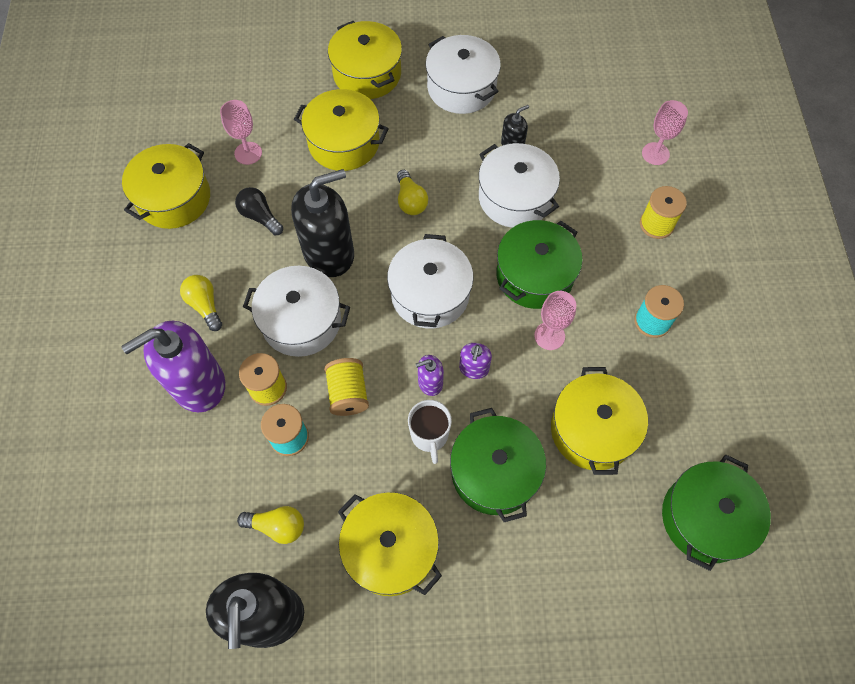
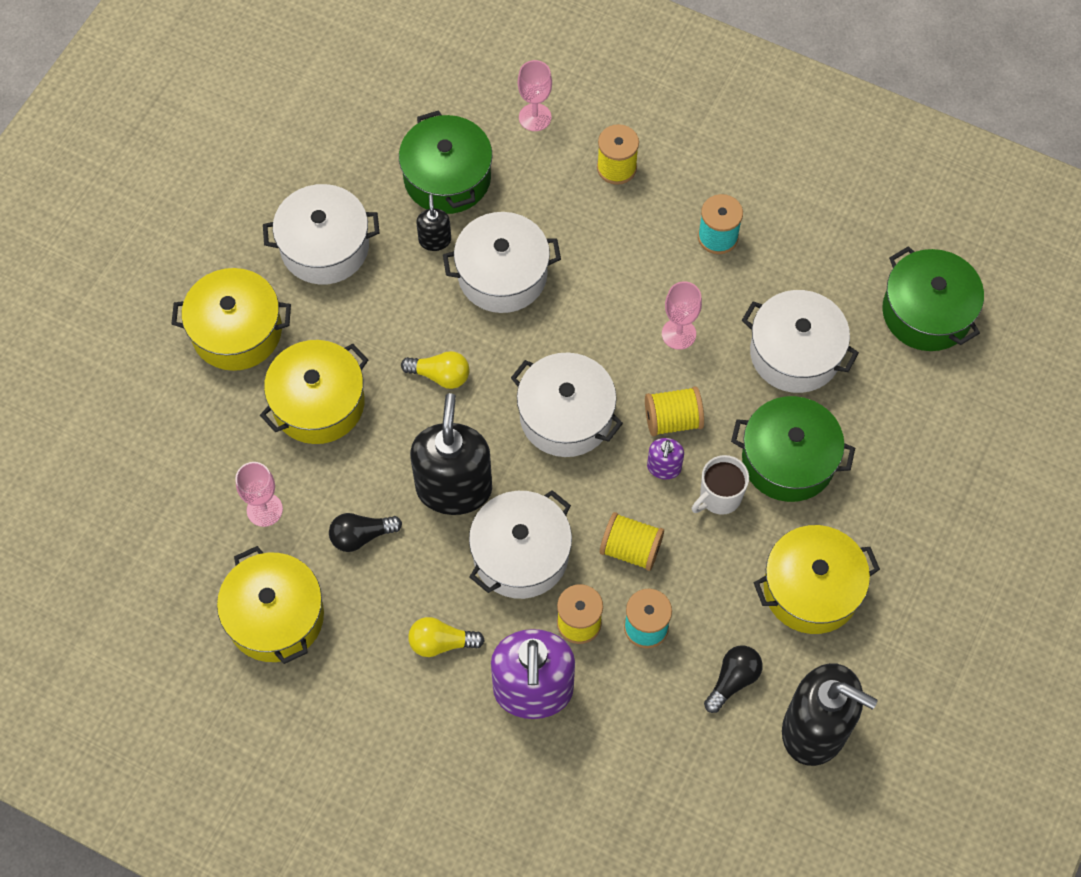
camera: 60 degrees left, 0 degrees up
yellow light bulb [237,506,304,544] -> black light bulb [704,646,763,713]
white mug [408,400,452,464] -> white mug turned 120 degrees clockwise [692,455,749,515]
purple soap dispenser [459,343,492,379] -> yellow spool [645,386,704,436]
green pot [496,220,583,309] -> green pot moved to [399,110,492,214]
yellow pot [551,367,648,475] -> white pot [742,290,859,393]

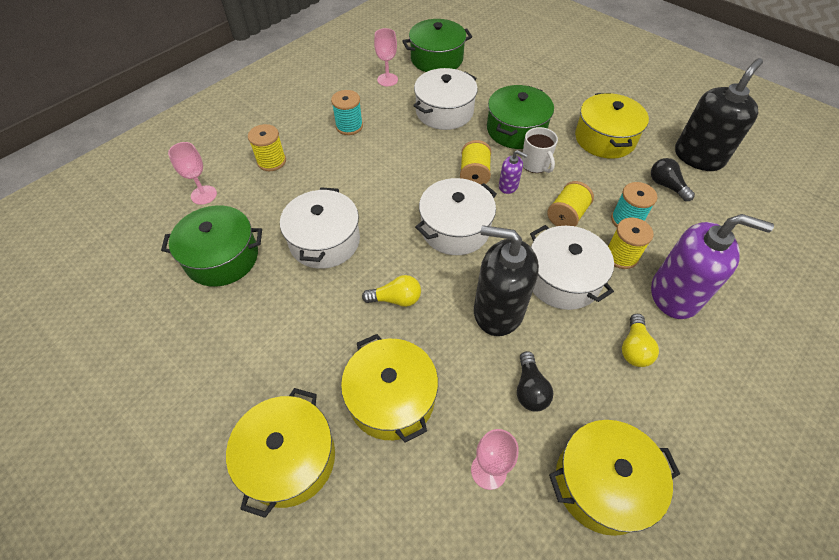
camera: 75 degrees left, 10 degrees down
white pot [263,184,379,285] -> none
yellow light bulb [401,351,469,389] -> yellow light bulb turned 60 degrees clockwise [362,275,421,307]
black soap dispenser [416,194,451,251] -> none
pink goblet [662,282,702,350] -> pink goblet moved to [374,28,398,86]

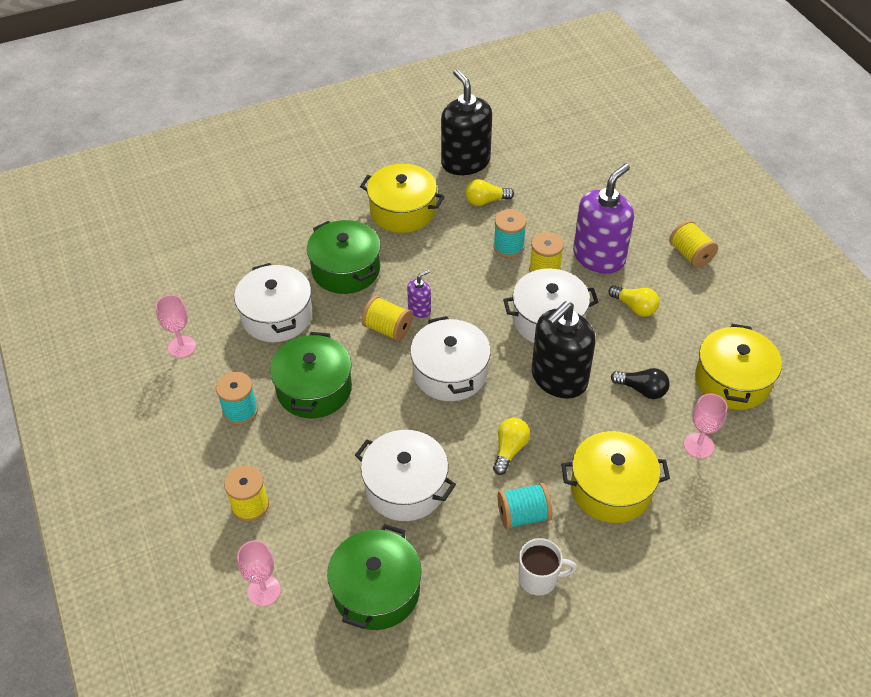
camera: 65 degrees left, 5 degrees down
yellow pot [226,388,335,518] -> none
green pot [402,19,472,72] -> green pot moved to [270,332,352,418]
white mug [522,127,558,173] -> white mug moved to [519,538,577,596]
yellow spool [547,181,594,227] -> yellow spool moved to [669,220,718,268]
black light bulb [651,158,695,201] -> yellow light bulb [465,179,514,206]
none -> turquoise spool [497,483,552,529]

